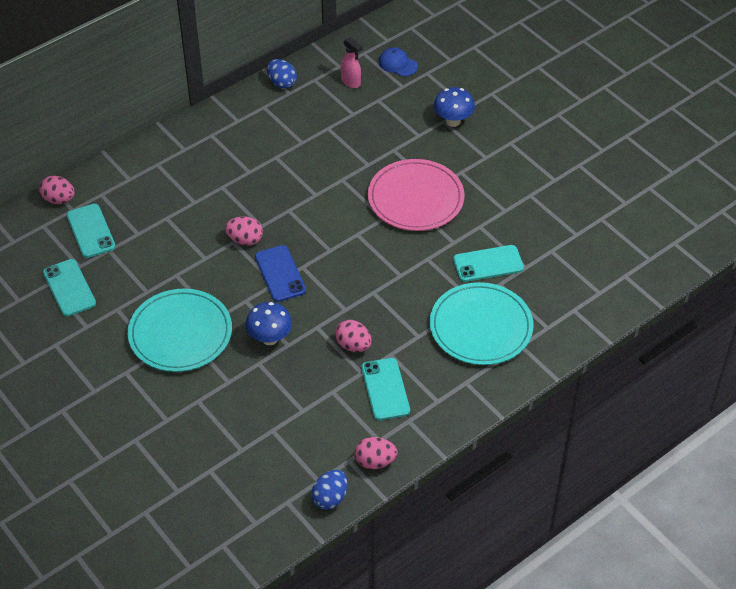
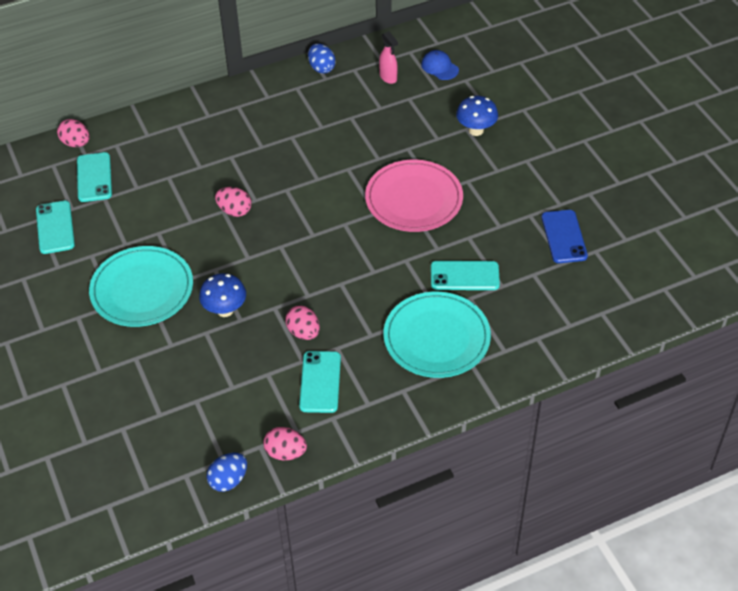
camera: 15 degrees right, 0 degrees up
blue phone [255,245,306,302] -> blue phone moved to [542,210,588,263]

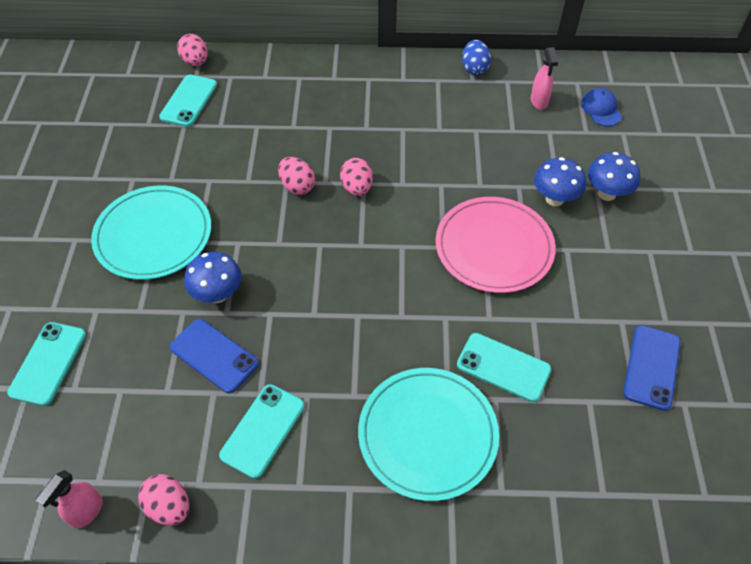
camera: 25 degrees right, 5 degrees up
turquoise phone [36,200,75,254] -> turquoise phone moved to [7,322,86,406]
blue egg [207,453,247,492] -> pink spray bottle [35,470,103,529]
pink egg [285,305,320,340] -> pink egg moved to [340,158,373,196]
none -> blue phone [170,319,259,393]
none -> blue mushroom [534,157,586,206]

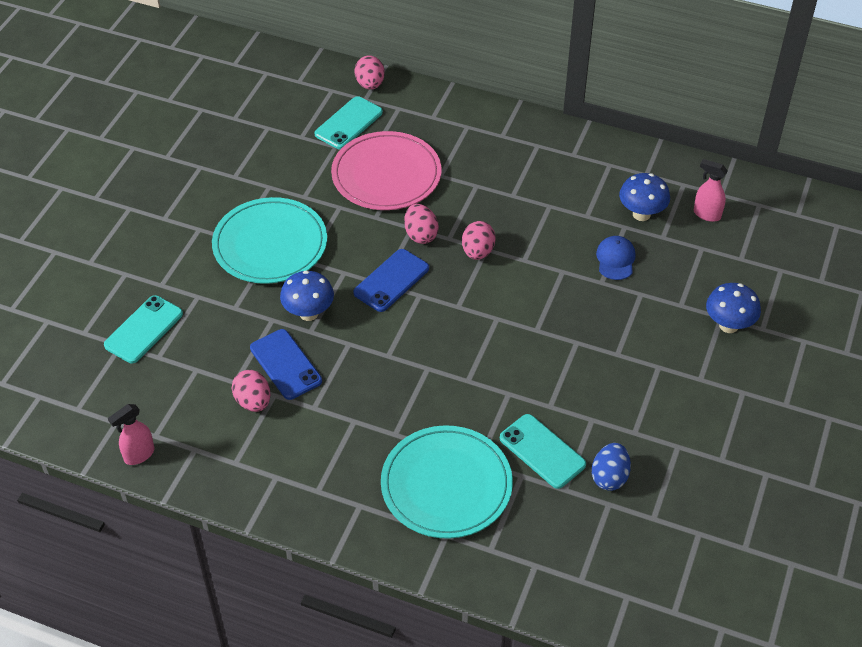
camera: 20 degrees right, 5 degrees down
pink egg [138,474,189,526] -> pink egg moved to [231,370,270,412]
turquoise phone [219,384,304,479] -> none
pink plate [435,197,556,293] -> pink plate moved to [331,131,442,210]
blue egg [462,40,491,75] -> blue egg moved to [592,443,631,491]
pink spray bottle [531,47,558,110] -> pink spray bottle turned 105 degrees clockwise [694,159,728,222]
blue mushroom [534,157,586,206] -> blue mushroom moved to [619,173,670,221]
blue cap [581,88,622,126] -> blue cap moved to [596,236,636,280]
blue phone [623,325,681,411] -> blue phone moved to [353,249,429,312]

